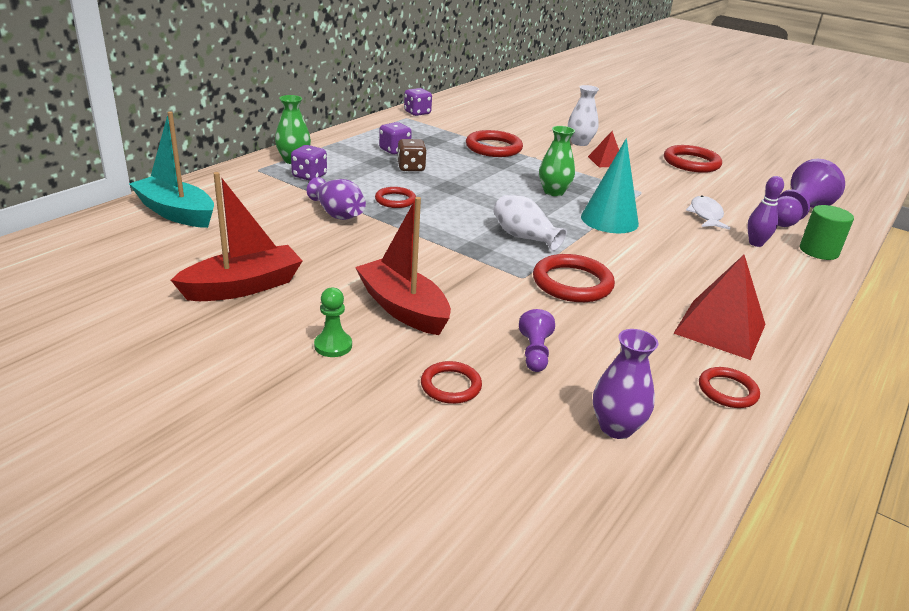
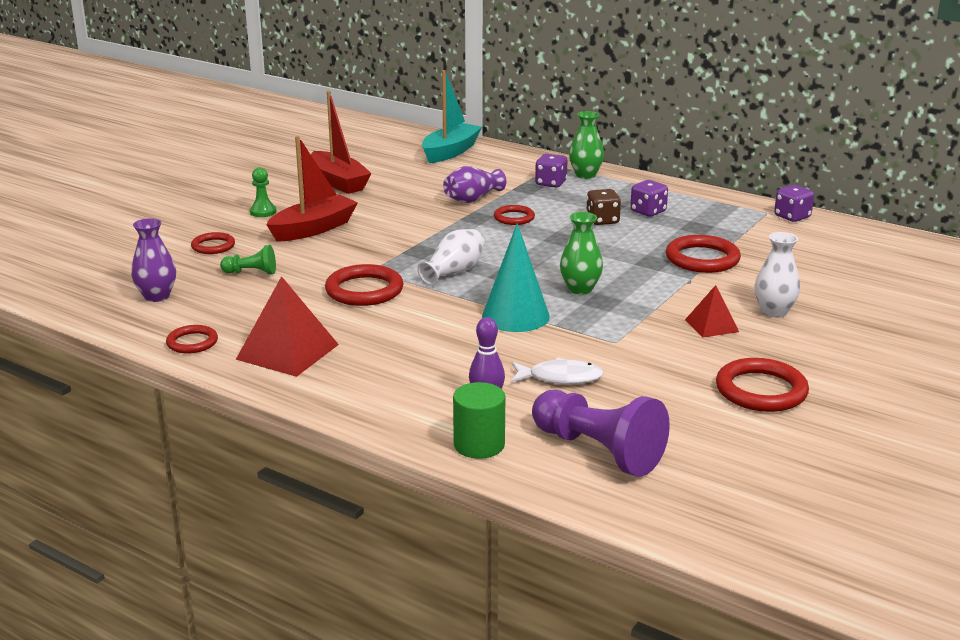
camera: 90 degrees right, 5 degrees down
purple pawn [519,309,555,372] -> green pawn [220,245,276,275]

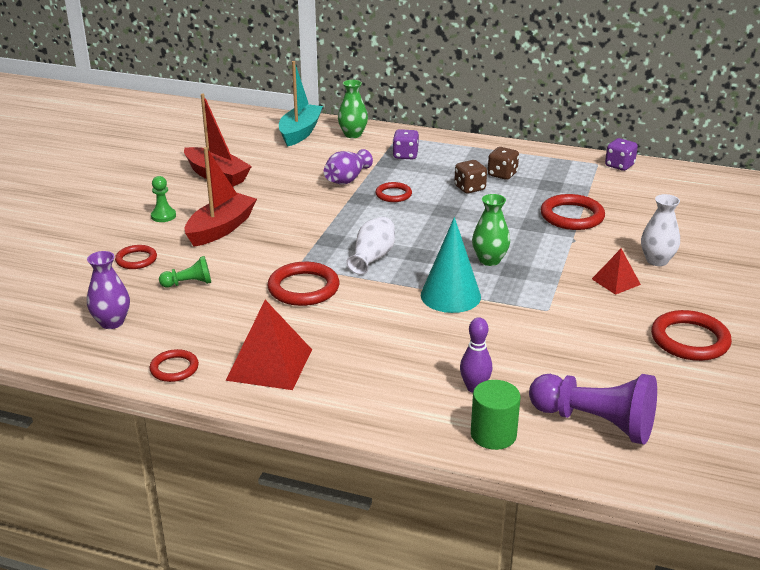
camera: 15 degrees left, 5 degrees up
white fish [511,357,604,384] -> none
green vase [569,111,604,179] -> green vase moved to [338,80,368,138]
purple dice [630,180,668,217] -> brown dice [488,147,519,180]

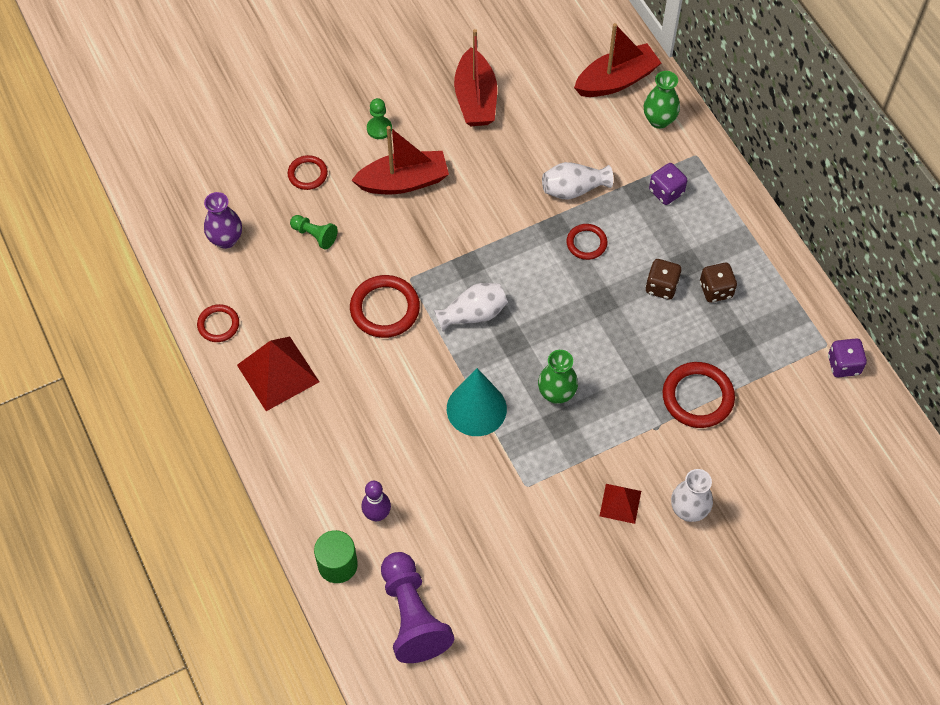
camera: 45 degrees right, 30 degrees up
turquoise boat [279,61,323,146] -> red boat [574,23,661,97]
purple vase [324,149,373,185] -> white vase [542,162,613,200]
red ring [651,310,732,361] -> none

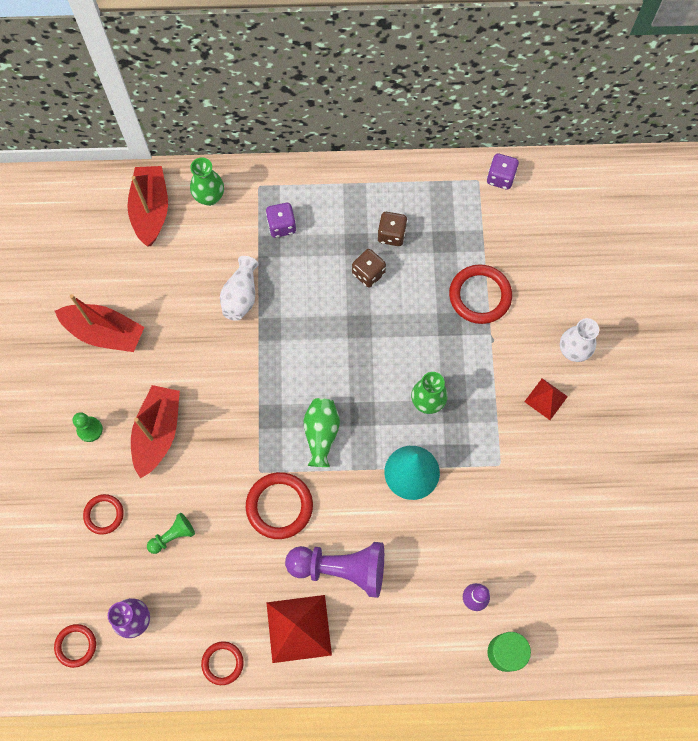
camera: 65 degrees left, 10 degrees up
purple pawn [381,552,454,663] -> purple pawn moved to [285,542,384,598]
white vase [434,283,508,331] -> green vase [303,398,340,467]
red ring [566,224,608,260] -> red ring moved to [54,624,96,668]

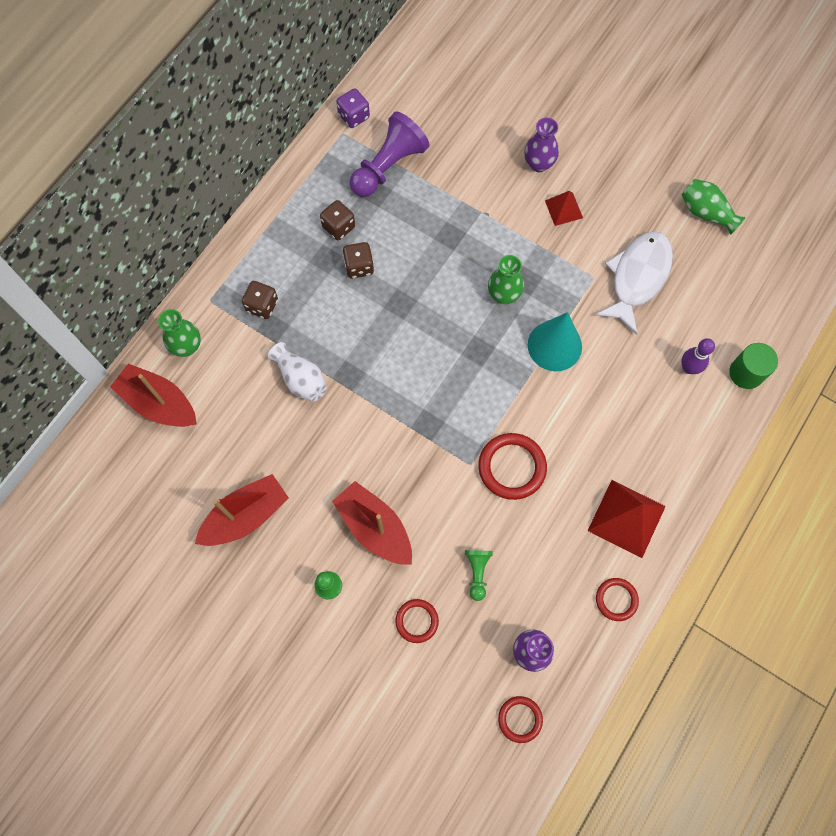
camera: 55 degrees left, 0 degrees up
purple dice [266,203,296,238] -> brown dice [242,281,278,319]
purple pawn [285,542,384,598] -> purple pawn moved to [350,111,430,197]
green vase [303,398,340,467] -> green vase moved to [681,179,745,235]
red ring [449,264,512,324] -> none
white vase [560,318,599,362] -> purple vase [524,118,559,172]
none -> white fish [595,231,673,335]

